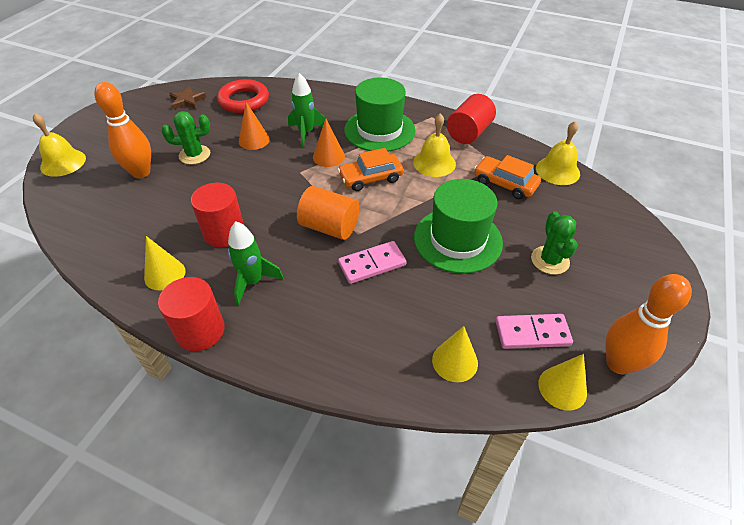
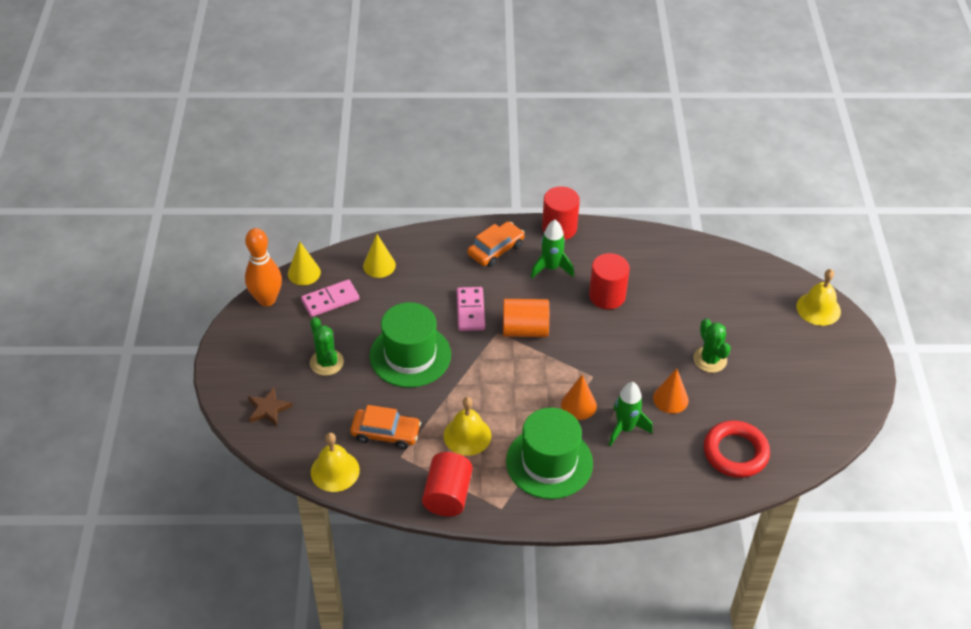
camera: 155 degrees right, 0 degrees up
orange bowling pin [94,82,151,178] -> none
yellow cone [144,236,185,290] -> none
green cactus [161,111,210,164] -> green cactus turned 75 degrees counterclockwise [693,318,731,373]
brown star [169,86,206,109] -> brown star moved to [248,388,292,426]
orange car [338,148,403,191] -> orange car moved to [467,221,525,267]
pink domino [338,241,407,284] -> pink domino turned 45 degrees counterclockwise [456,287,485,331]

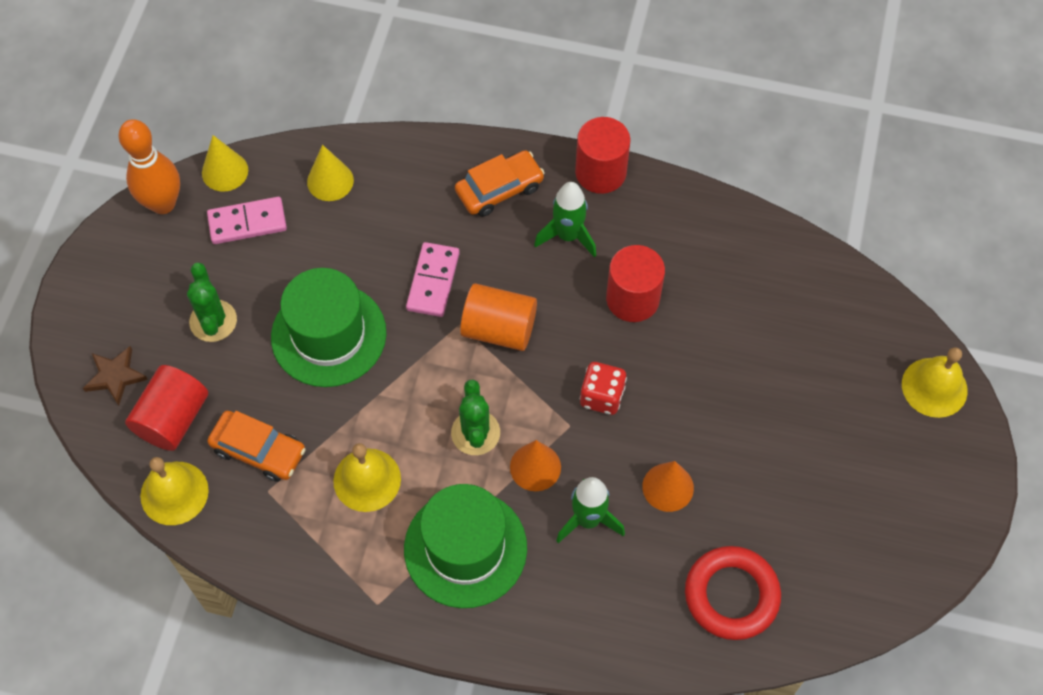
camera: 15 degrees right, 15 degrees up
red cylinder [422,452,472,517] -> red cylinder moved to [125,365,208,451]
green cactus [693,318,731,373] -> green cactus moved to [451,379,500,455]
none -> red dice [580,362,627,415]

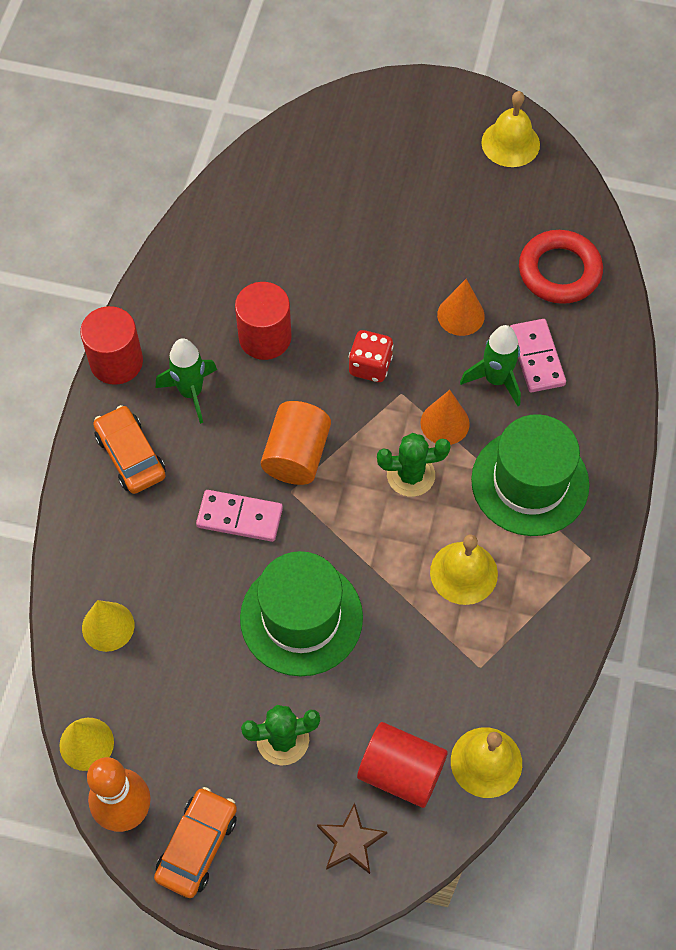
camera: 90 degrees left, 0 degrees up
pink domino [207,197,287,244] -> pink domino moved to [510,319,566,392]
orange car [207,411,306,482] -> orange car moved to [154,787,237,898]
yellow bell [902,347,968,418] -> yellow bell moved to [481,91,540,167]

